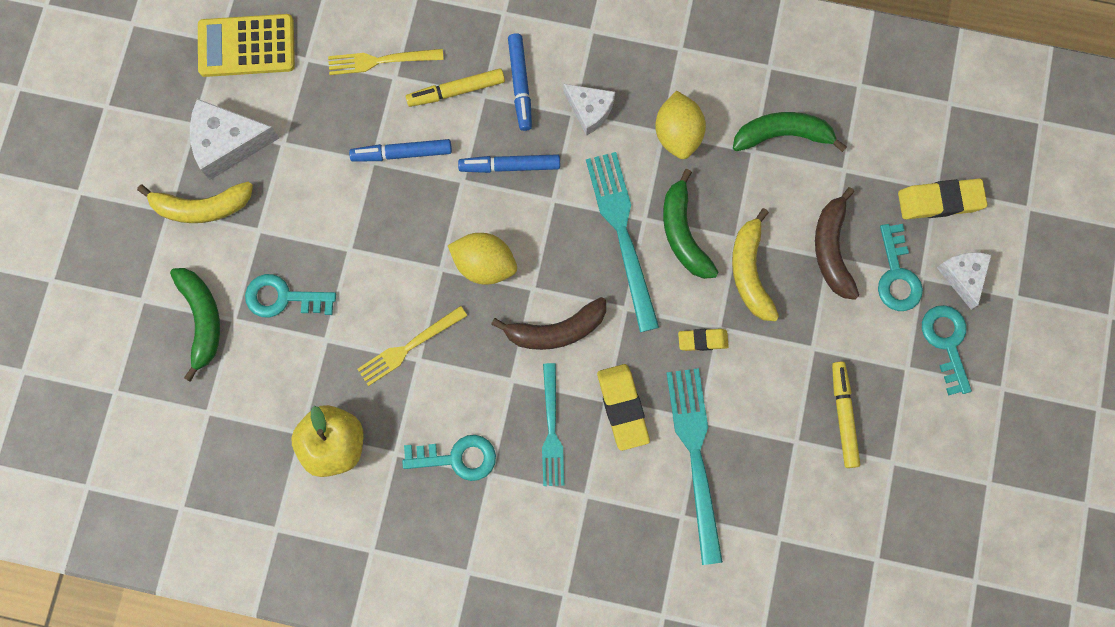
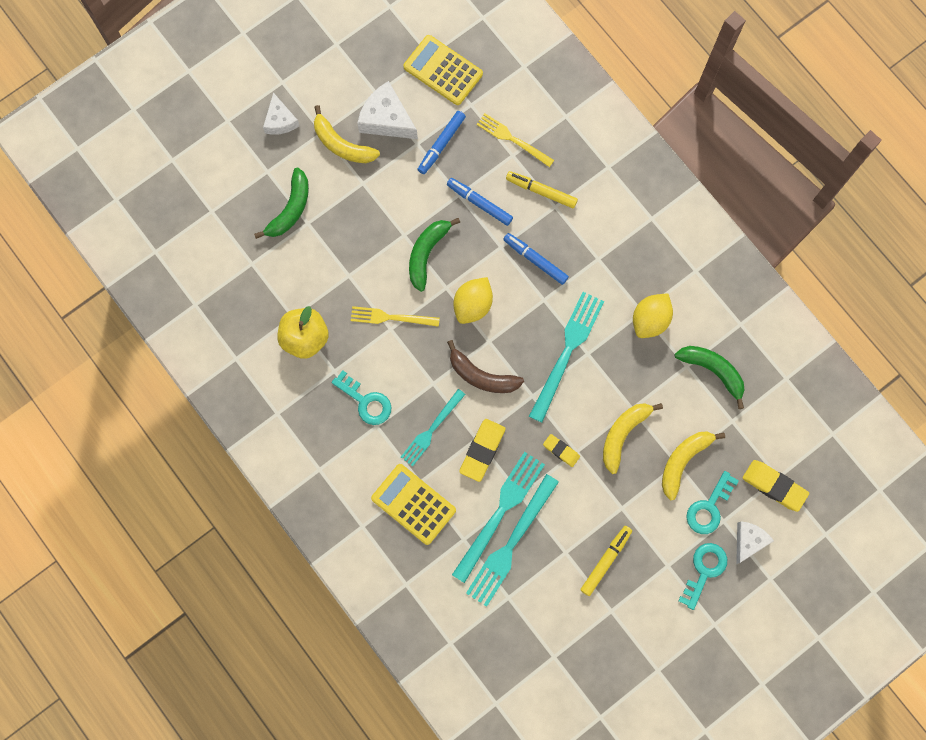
camera: 40 degrees right, 0 degrees up
turquoise key [245,274,336,317] -> none
yellow lemon [448,233,517,285] -> yellow lemon turned 60 degrees clockwise [453,277,493,324]
blue marker [508,33,532,131] -> blue marker moved to [417,111,466,174]
white cheese [563,84,615,136] -> white cheese moved to [263,93,299,135]
green banana [663,169,719,279] -> green banana moved to [409,218,460,292]
brown banana [815,187,859,300] -> yellow banana [662,432,725,501]
none -> yellow calculator [371,464,456,545]
none -> turquoise fork [466,474,559,607]

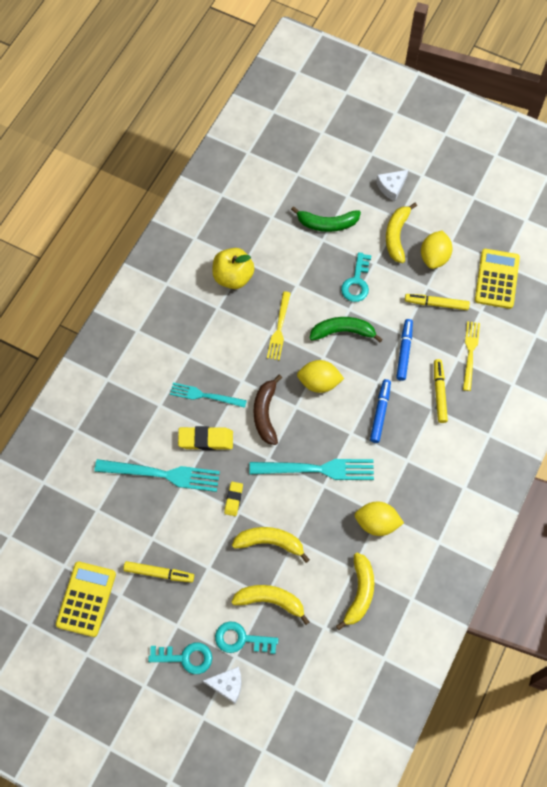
camera: 65 degrees right, 10 degrees down
turquoise key [332,370,392,425] -> turquoise key moved to [341,252,372,302]
yellow fork [351,306,440,327] -> yellow fork turned 150 degrees counterclockwise [267,291,291,360]
white cheese [357,81,418,139] -> yellow lemon [421,230,453,269]
yellow calculator [371,464,456,545] -> yellow calculator moved to [56,562,116,637]
blue marker [417,111,466,174] -> yellow marker [405,294,470,310]
turquoise fork [466,474,559,607] -> none
green banana [675,346,745,409] -> yellow banana [336,553,374,630]
yellow eraser [742,460,809,512] -> none

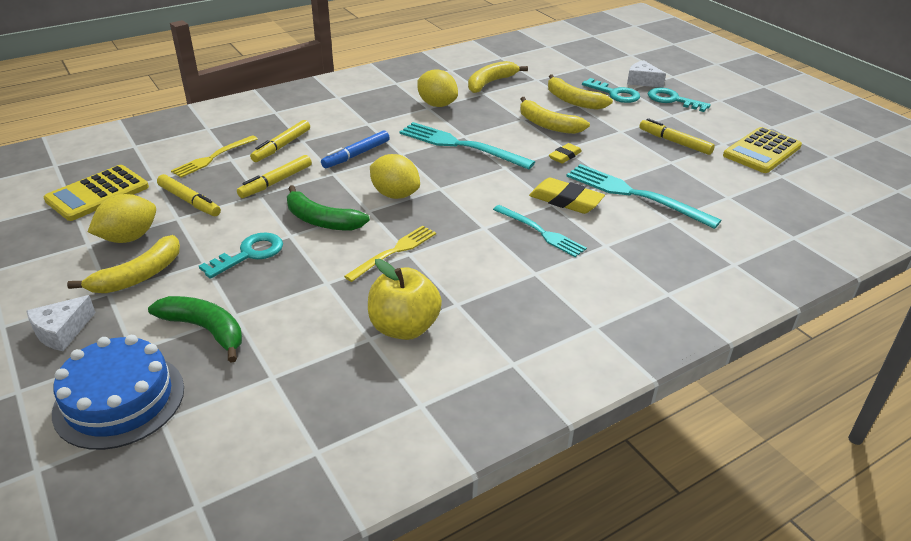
camera: 150 degrees left, 30 degrees down
brown banana [254,374,282,445] -> none
white cheese [376,170,408,201] -> white cheese turned 135 degrees clockwise [27,295,96,351]
blue marker [396,319,413,381] -> yellow marker [237,155,312,198]
none -> blue cake [52,335,184,450]

